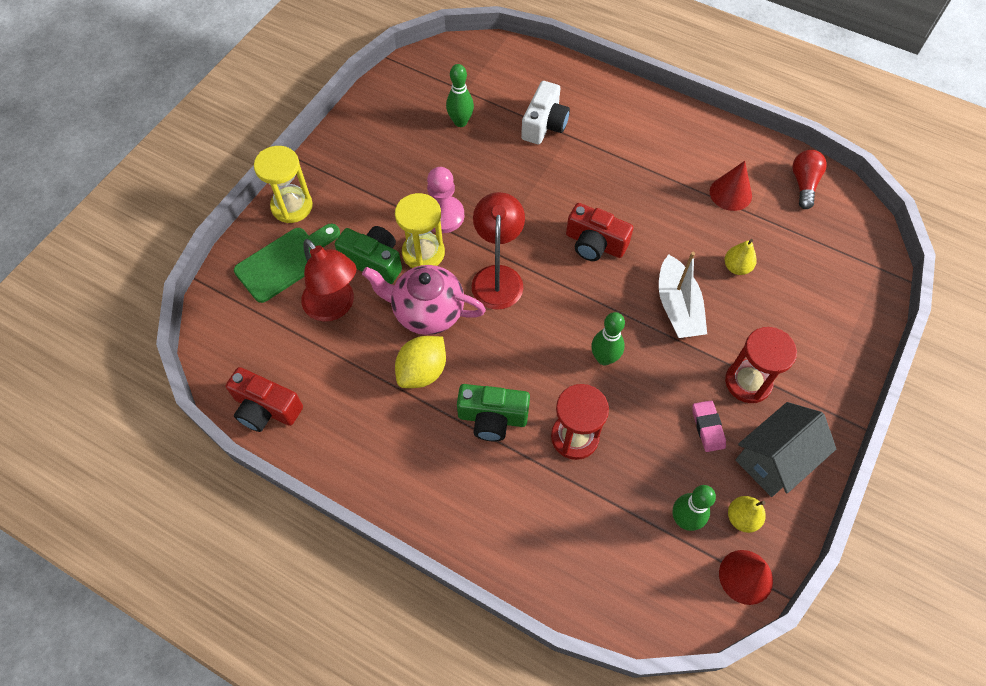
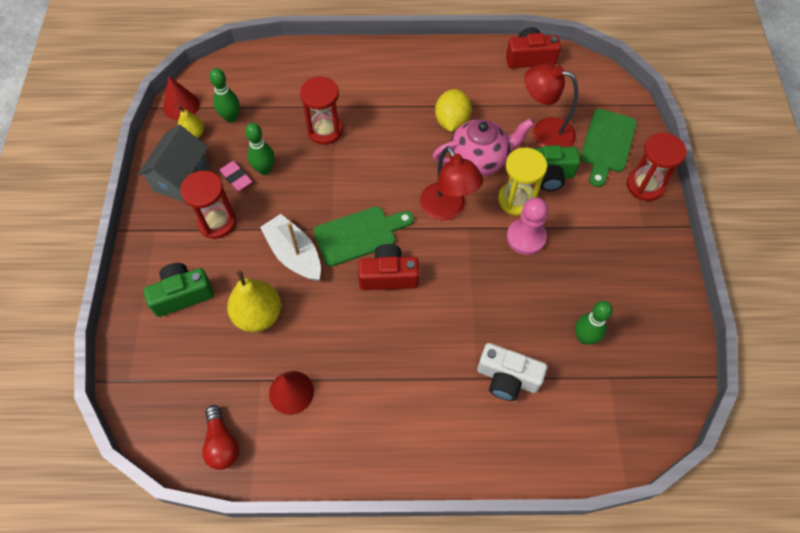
camera: 150 degrees right, 0 degrees up
yellow hourglass [254,146,313,223] -> red hourglass [627,133,687,201]
green camera [457,384,530,441] -> green camera moved to [143,263,214,317]
white camera [521,81,570,144] -> white camera turned 60 degrees counterclockwise [477,343,547,401]
green bowling pin [591,312,625,365] -> green bowling pin moved to [245,123,275,175]
yellow pear [725,239,757,275] -> yellow pear [227,270,281,332], size x1.76
none -> green cutting board [313,207,414,267]

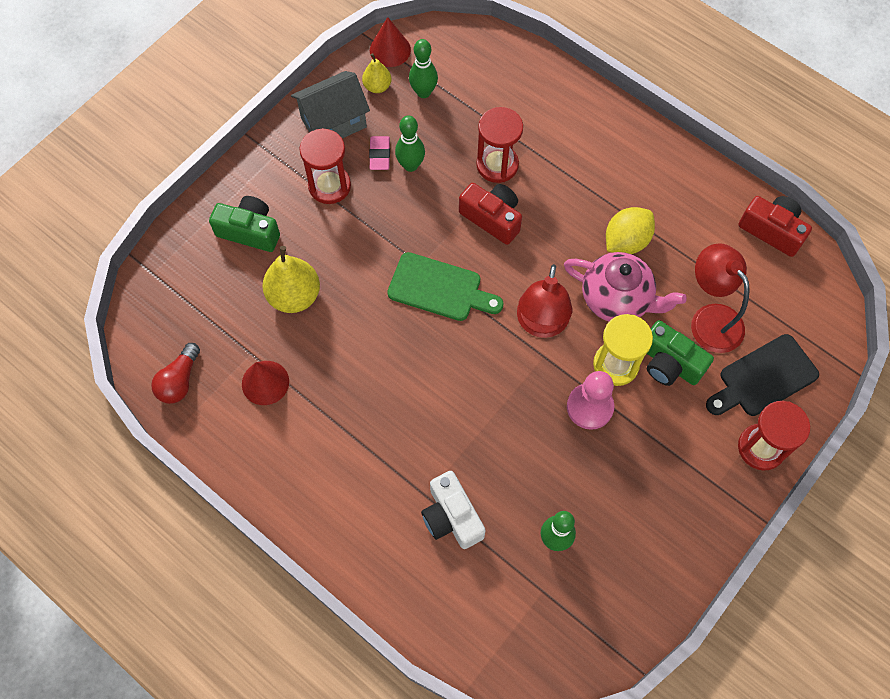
camera: 40 degrees right, 5 degrees up
white boat [260,214,321,281] -> none
red camera [358,244,419,290] -> red camera moved to [459,183,522,245]
green cutting board [580,109,637,187] -> black cutting board [706,334,819,416]

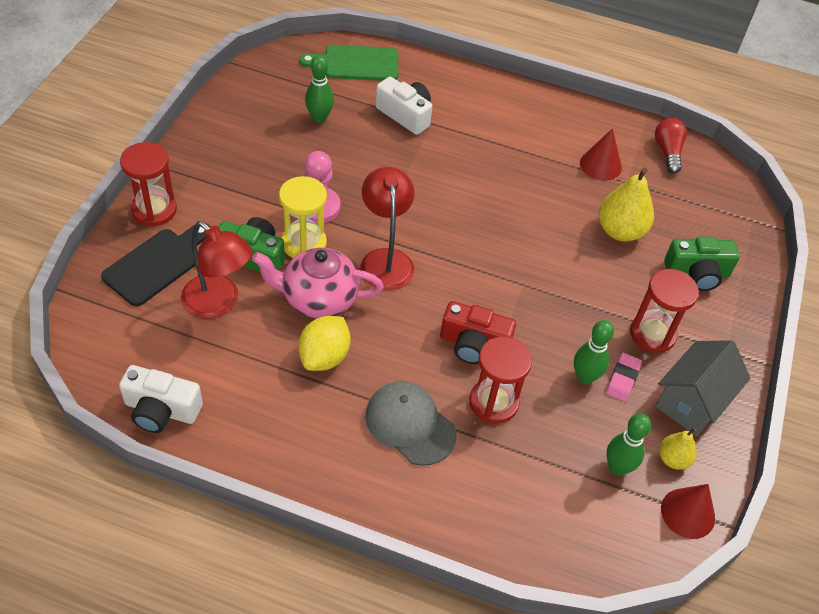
camera: 155 degrees right, 15 degrees down
pink eraser [369,136,390,170] -> pink eraser turned 45 degrees clockwise [606,353,642,402]
green cutting board [387,252,504,321] -> green cutting board moved to [299,45,398,81]
red camera [738,196,812,257] -> white camera [119,365,203,433]
none -> grey cap [365,381,457,466]

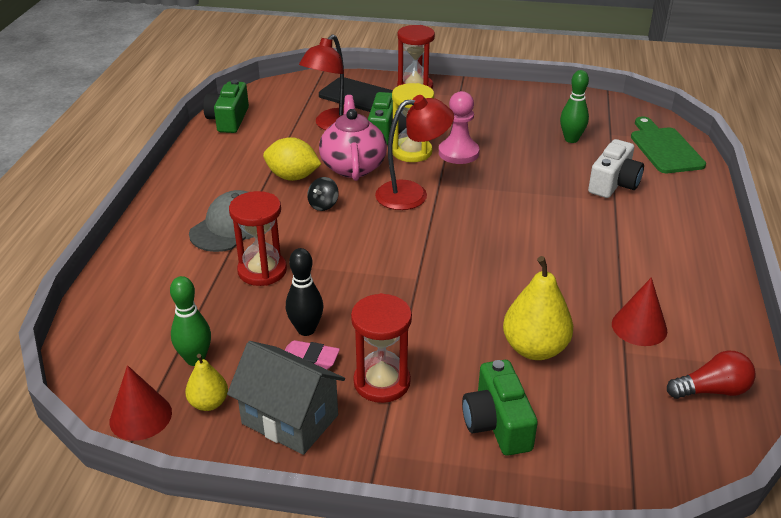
camera: 85 degrees right, 15 degrees down
white camera [119,365,203,433] -> green camera [203,80,249,133]
red camera [440,301,516,364] -> none
green bowling pin [574,320,614,384] -> black bowling pin [286,248,323,336]
none -> black spinning top [307,177,339,211]

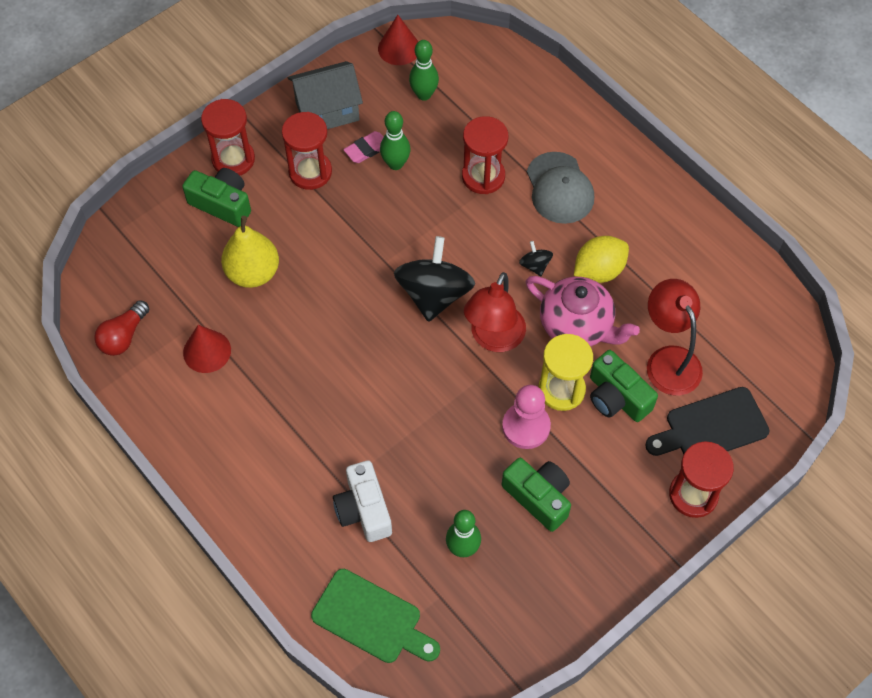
camera: 130 degrees right, 25 degrees up
yellow pear [185,354,228,411] -> none
green camera [203,80,249,133] -> green camera moved to [502,458,571,532]
black bowling pin [286,248,323,336] -> green bowling pin [380,111,410,170]
none -> red hourglass [201,99,255,175]
none -> black spinning top [394,236,475,322]

